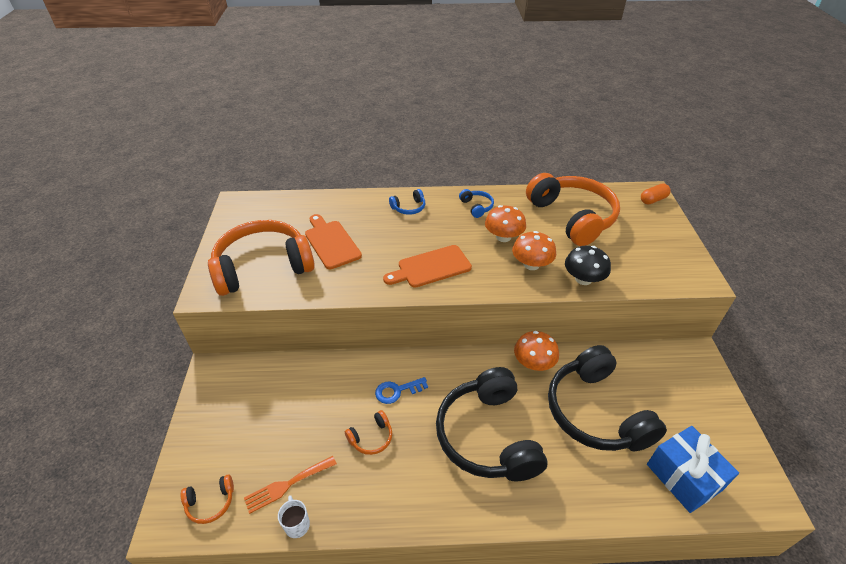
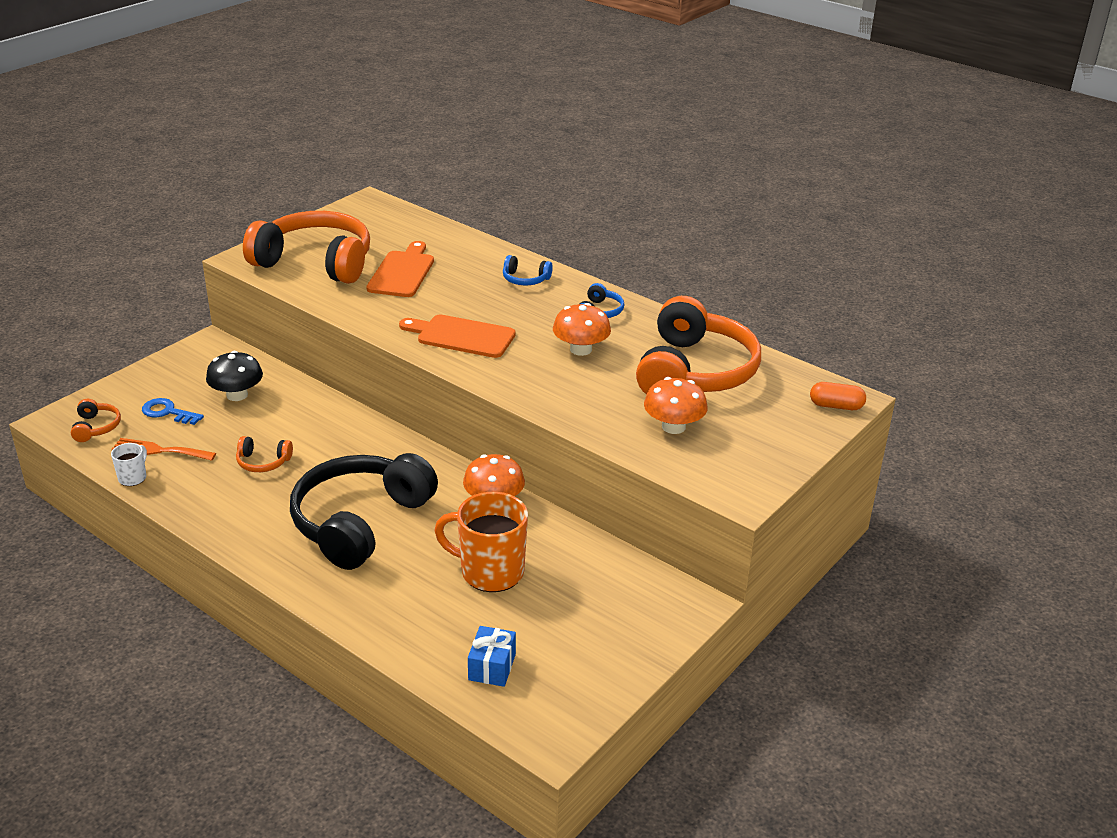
camera: 40 degrees right, 10 degrees down
orange headphones [181,475,234,524] -> orange headphones turned 120 degrees counterclockwise [71,399,121,442]
blue key [375,377,428,404] -> blue key moved to [142,398,204,425]
orange mushroom [512,231,556,270] -> orange mushroom moved to [644,377,708,434]
black headphones [548,345,667,451] -> orange mug [434,492,528,592]
black mushroom [565,246,611,285] -> black mushroom moved to [206,351,263,401]
blue gift [647,426,739,513] -> blue gift [468,626,516,687], size x0.59

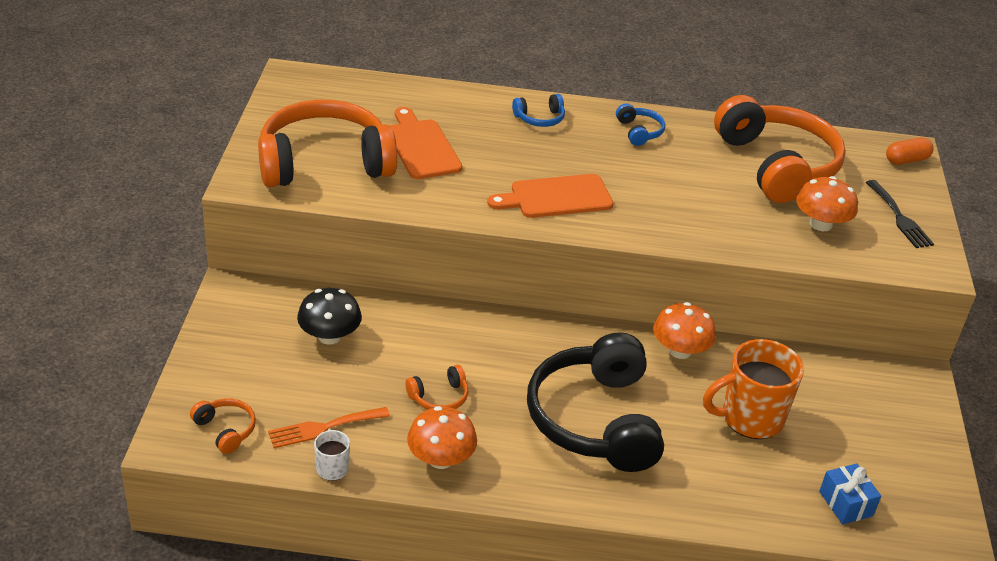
camera: 35 degrees left, 5 degrees up
blue key [142,398,204,425] -> none
orange mushroom [553,303,611,356] -> orange mushroom moved to [407,406,477,469]
none -> black fork [866,180,934,248]

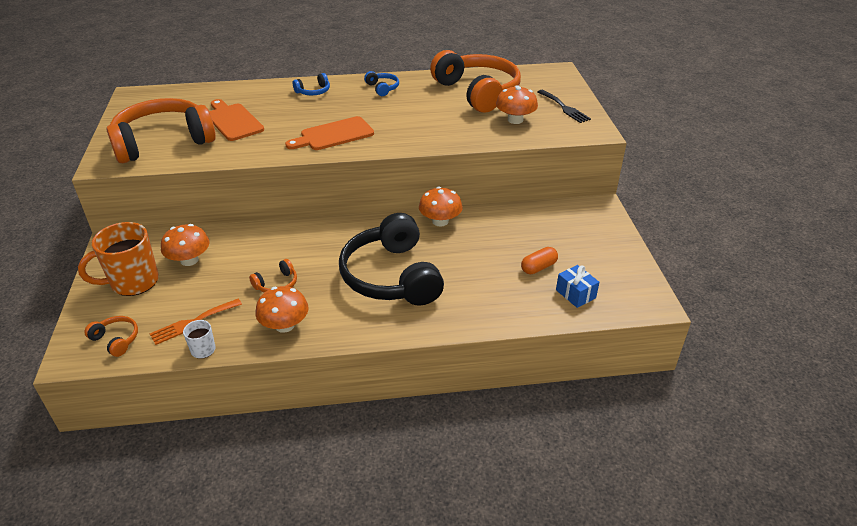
camera: 10 degrees left, 0 degrees up
black mushroom [297,288,362,345] -> orange mushroom [161,224,209,266]
orange mug [703,339,804,439] -> orange mug moved to [78,222,159,296]
orange capsule [886,137,934,165] -> orange capsule moved to [521,247,558,274]

